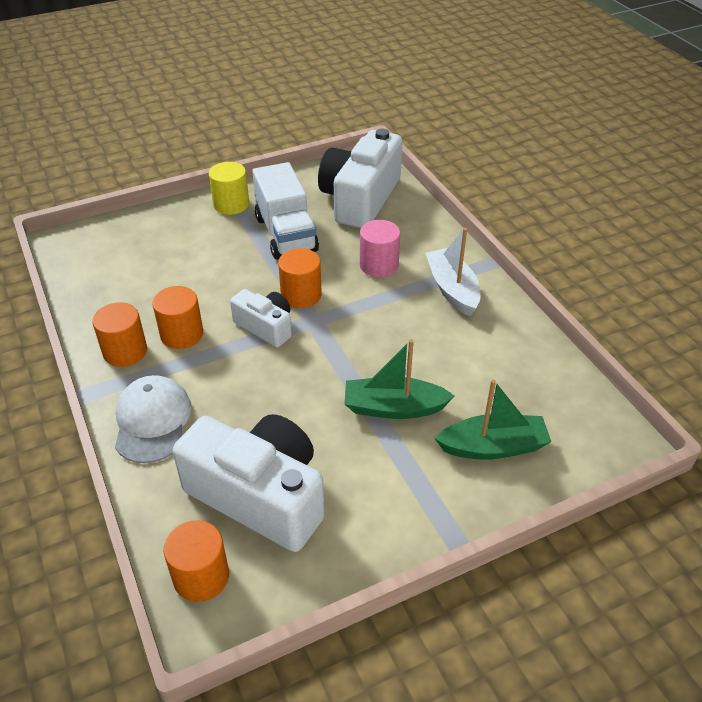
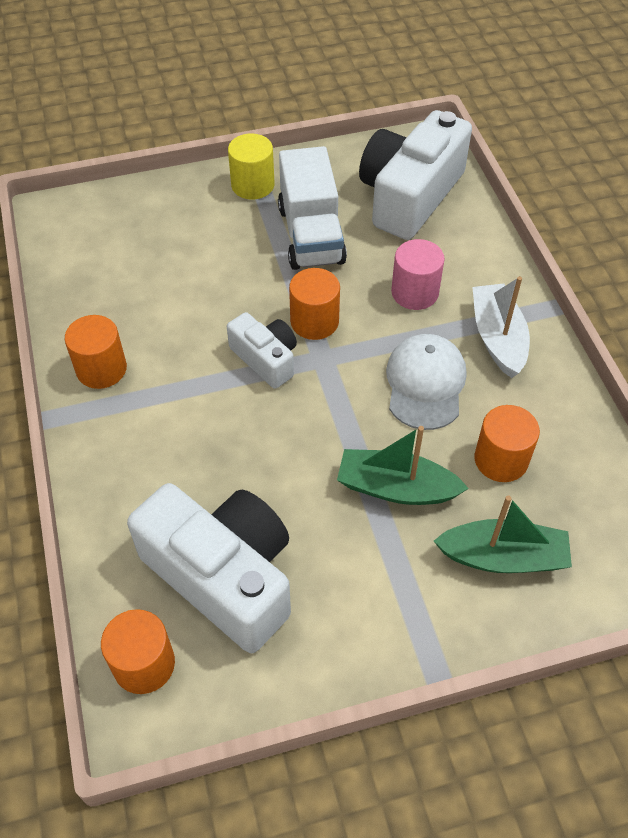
camera: 10 degrees right, 10 degrees up
white cap [115,375,192,463] -> white cap moved to [386,334,466,430]
orange cylinder [152,286,203,349] -> orange cylinder moved to [474,405,540,482]

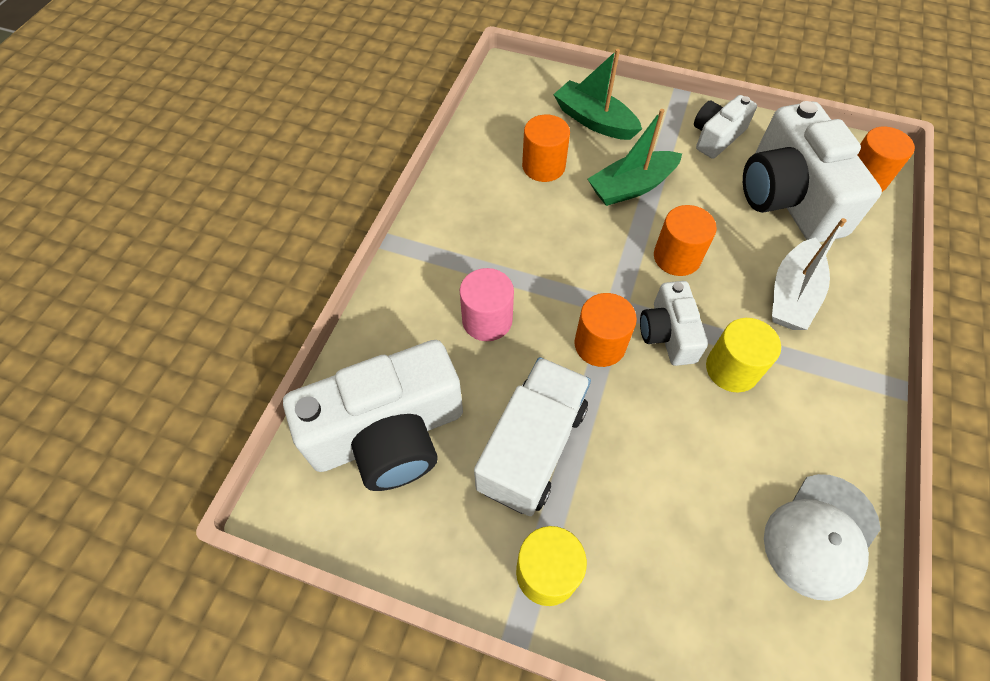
camera: 145 degrees left, 5 degrees up
orange cylinder [65,315,127,389] -> orange cylinder moved to [654,205,717,276]
green boat [337,426,469,505] -> green boat turned 105 degrees clockwise [588,109,682,206]
white cap [386,334,466,430] -> white cap moved to [764,474,881,601]
white boat [472,276,530,378] -> white boat moved to [772,218,847,330]
none -> white camera [694,95,757,159]
none -> yellow cylinder [706,318,781,392]

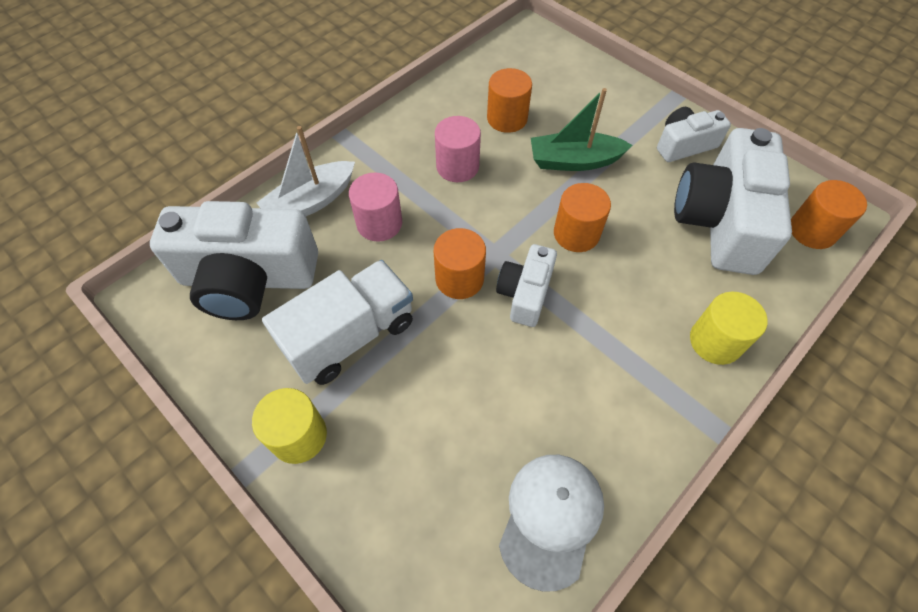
camera: 25 degrees right, 0 degrees up
green boat [553,49,642,140] -> none
yellow cylinder [706,318,781,392] -> yellow cylinder moved to [690,292,768,365]
white cap [764,474,881,601] -> white cap turned 135 degrees clockwise [499,455,604,592]
white boat [772,218,847,330] -> white boat moved to [257,126,355,216]
none -> pink cylinder [435,116,481,182]

